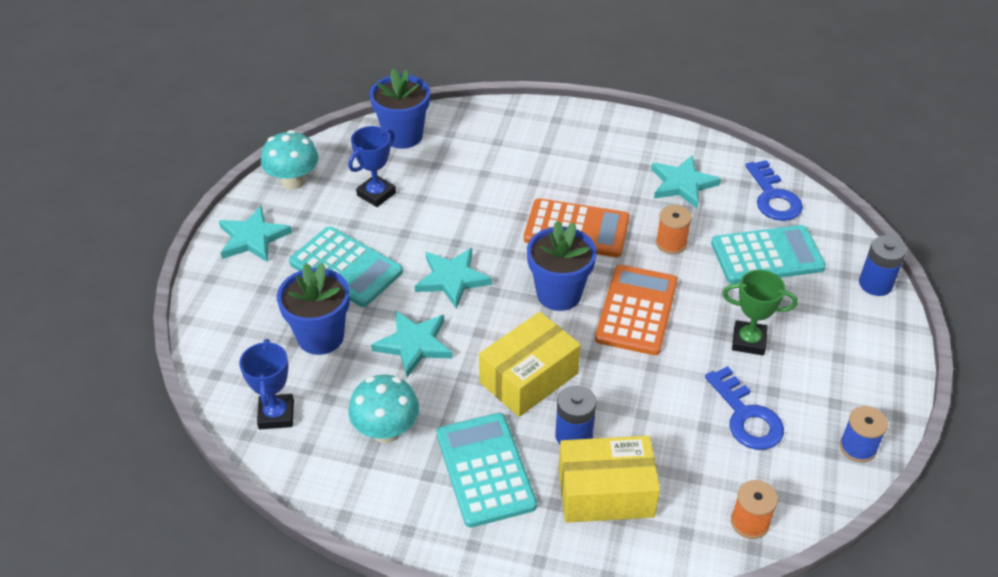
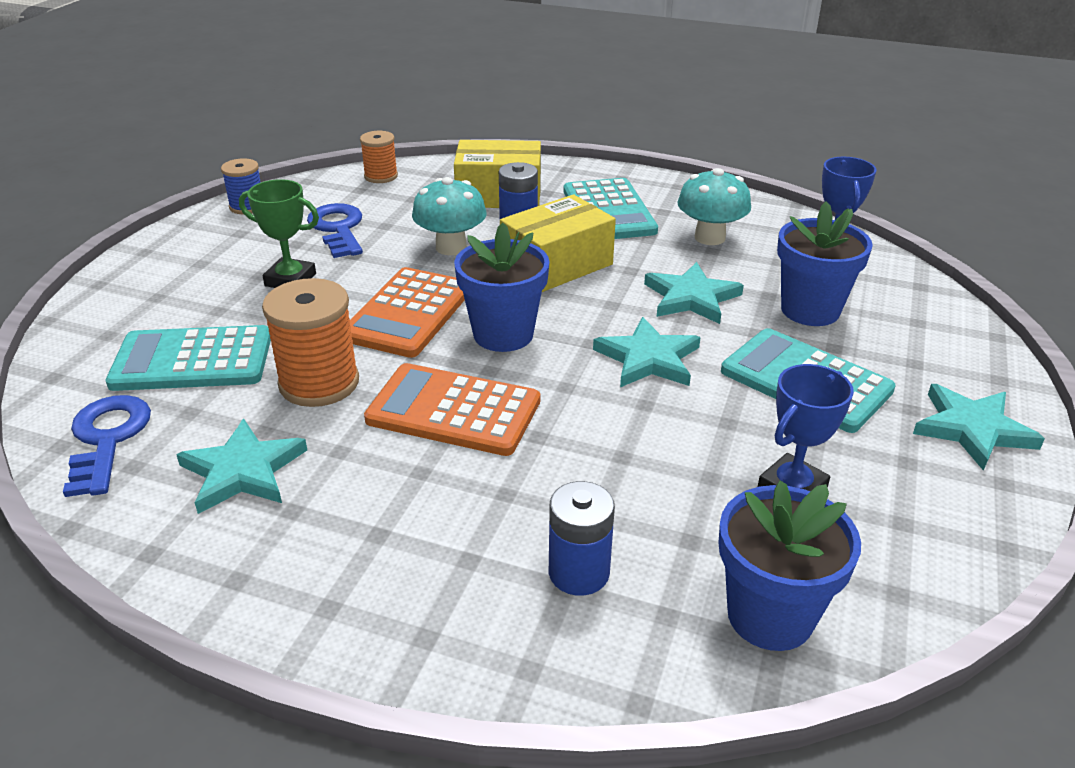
camera: 175 degrees left, 10 degrees down
turquoise mushroom [261,130,319,190] -> turquoise mushroom moved to [412,177,487,255]
orange spool [656,205,692,254] -> orange spool [262,278,359,407], size x1.69
blue battery [859,235,906,296] -> blue battery moved to [549,481,615,596]

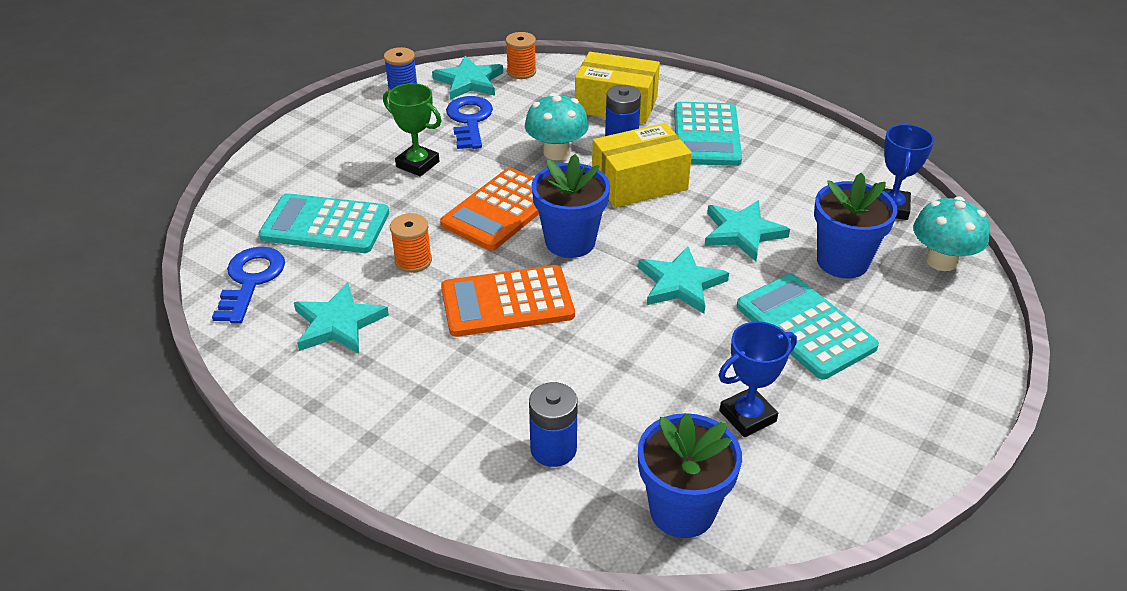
camera: 15 degrees right, 5 degrees up
orange spool [262,278,359,407] -> orange spool [390,213,432,273], size x0.59
orange calculator [364,363,540,456] -> orange calculator turned 45 degrees counterclockwise [441,265,575,337]
turquoise mushroom [677,168,751,245] -> turquoise mushroom moved to [913,197,990,271]
turquoise star [913,384,1045,471] -> turquoise star moved to [432,56,503,100]

